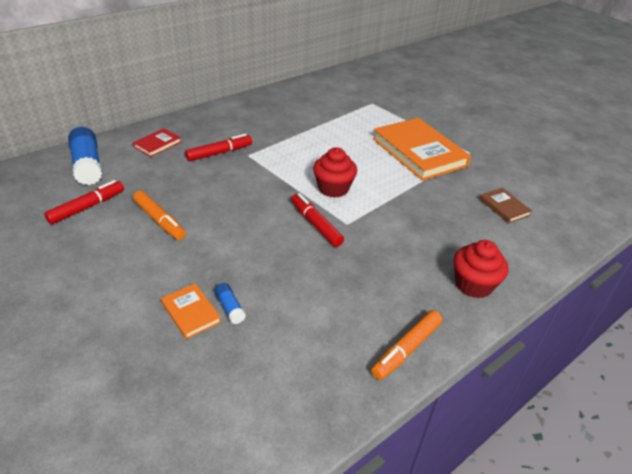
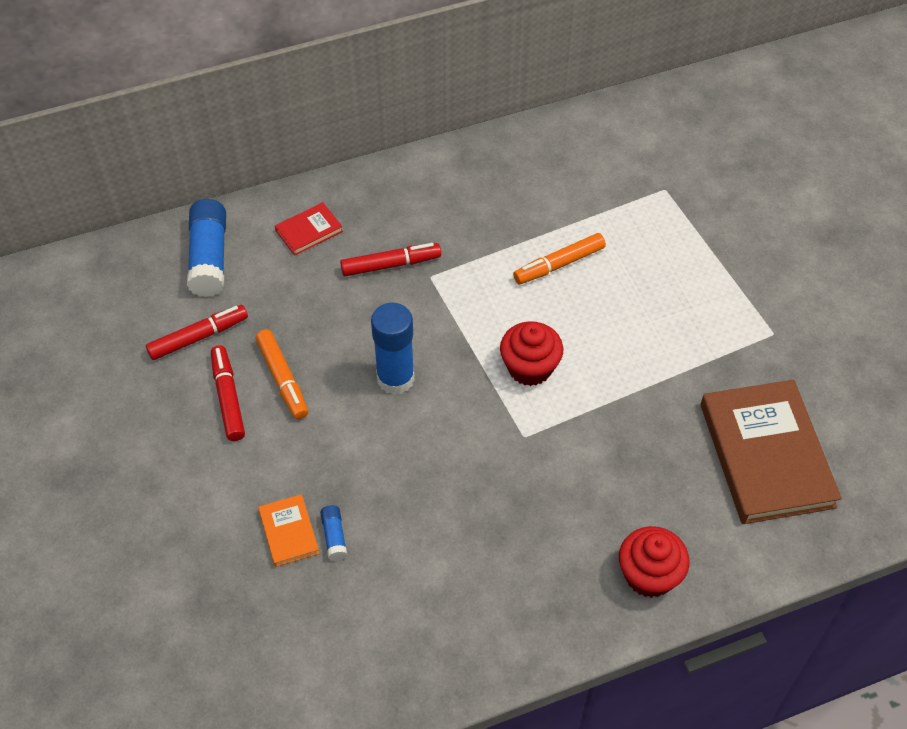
camera: 20 degrees right, 15 degrees up
red marker [291,193,344,247] -> red marker moved to [211,345,245,441]
orange marker [371,310,442,380] -> orange marker moved to [513,233,606,284]
orange book [373,118,471,181] -> none
brown book [479,188,532,223] -> brown book [701,380,842,524], size x2.22
none -> blue glue stick [371,303,415,395]

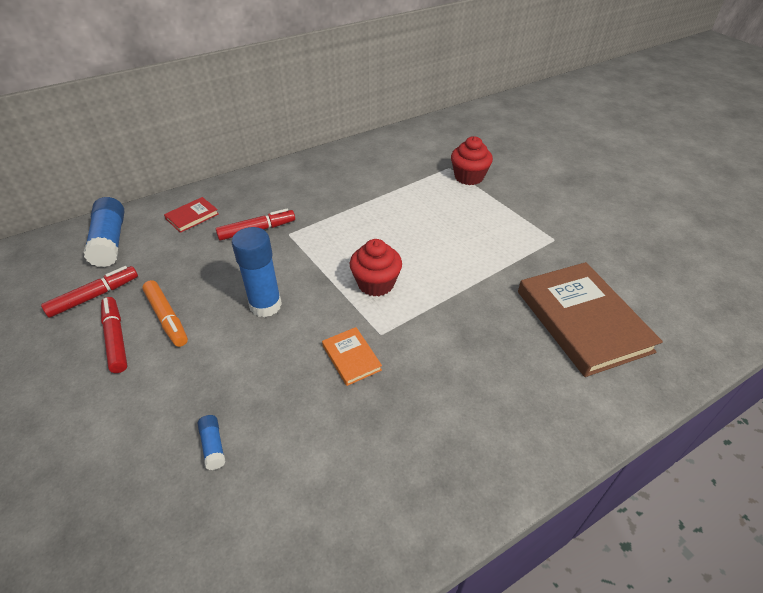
camera: 10 degrees left, 10 degrees down
orange book [258,494,319,567] -> orange book moved to [322,327,382,386]
orange marker [513,233,606,284] -> none
red cupcake [619,526,690,598] -> red cupcake moved to [451,136,493,185]

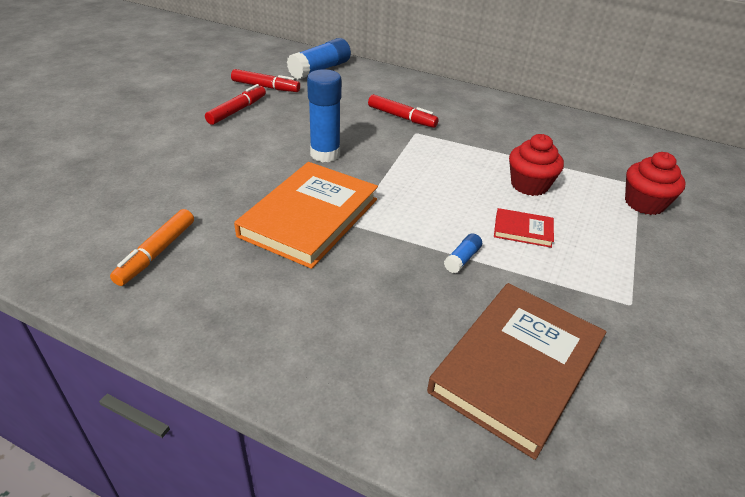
camera: 55 degrees right, 5 degrees down
orange marker [142,280,188,347] -> orange marker moved to [110,209,194,286]
red book [164,197,219,233] -> red book moved to [494,208,554,248]
blue glue stick [198,415,226,470] -> blue glue stick moved to [444,233,482,273]
orange book [322,327,382,386] -> orange book [234,162,378,269], size x2.22
red cupcake [350,239,402,296] -> red cupcake moved to [509,134,564,196]

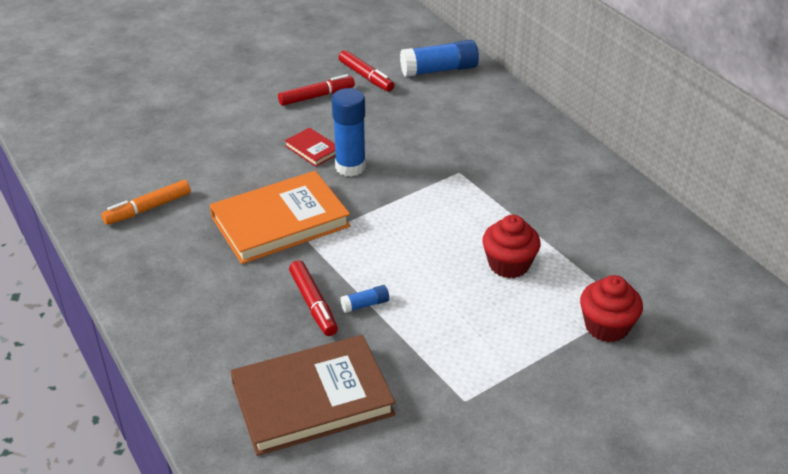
camera: 35 degrees right, 0 degrees up
red marker [368,94,439,128] -> red marker moved to [289,260,338,336]
red book [494,208,554,248] -> red book moved to [284,127,336,167]

